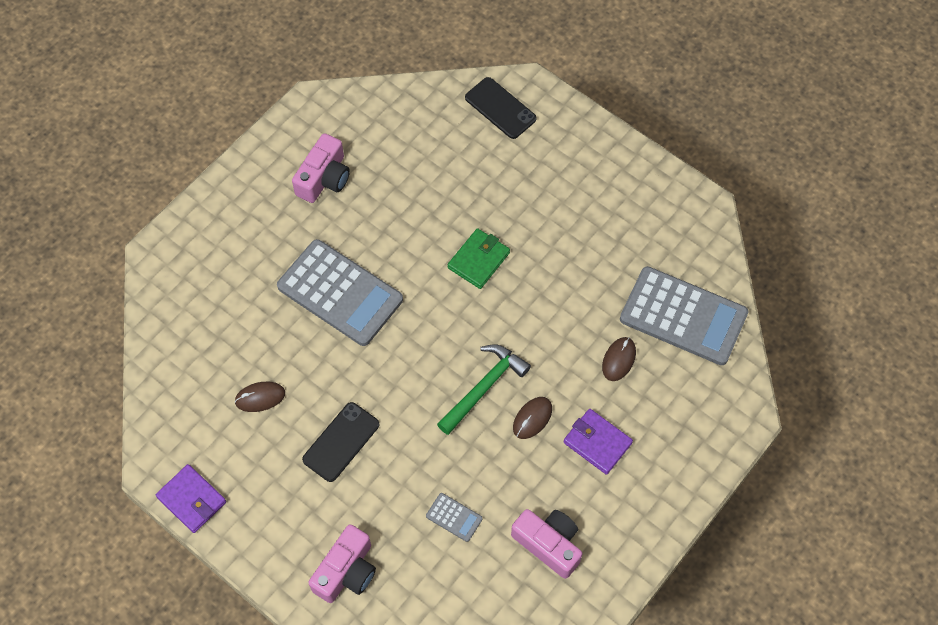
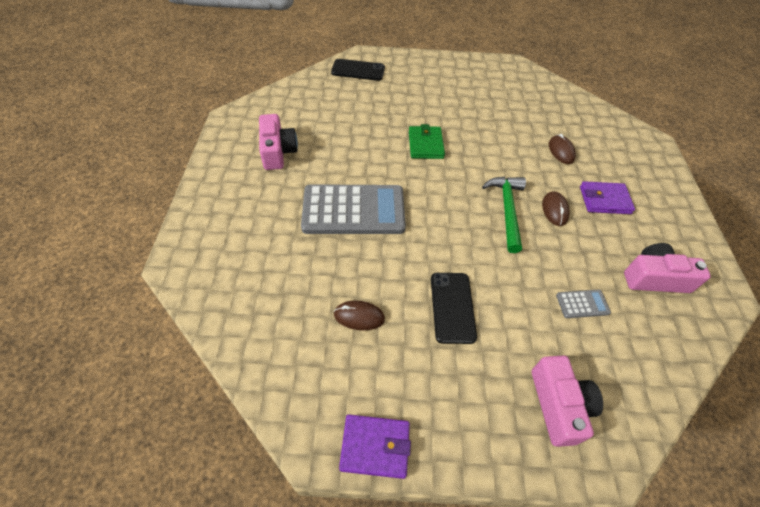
camera: 40 degrees left, 10 degrees down
brown mouse [234,382,285,412] -> brown mouse turned 60 degrees clockwise [333,300,385,330]
grey calculator [620,266,749,365] -> none

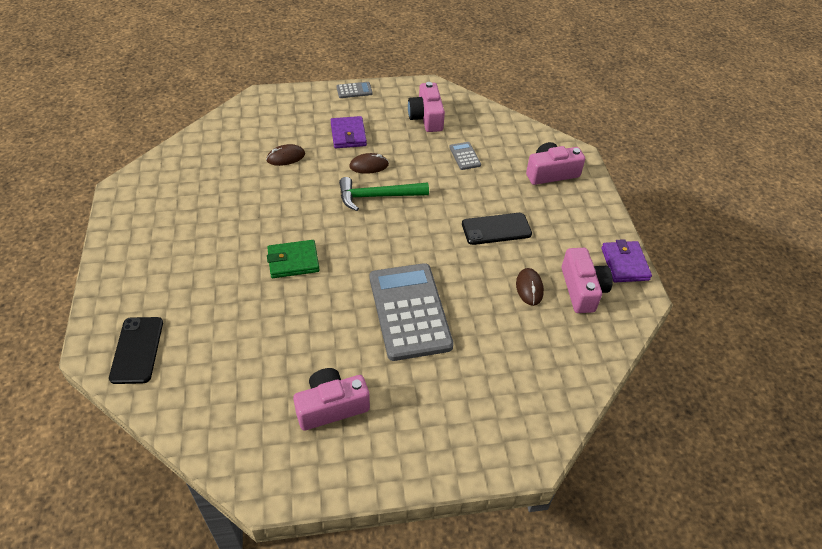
camera: 100 degrees left, 5 degrees down
none -> grey calculator [336,82,373,98]
none -> pink camera [562,248,613,313]

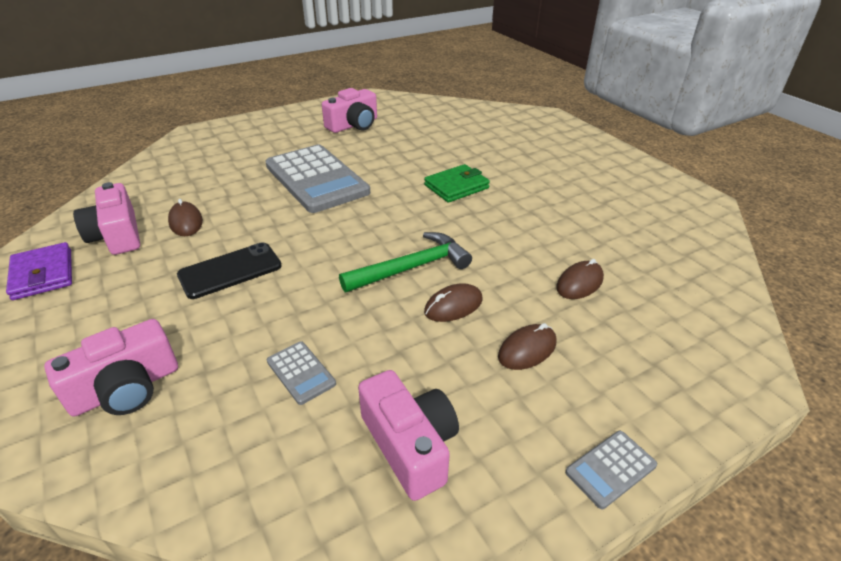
camera: 160 degrees right, 10 degrees down
black phone [109,317,163,384] -> none
purple wallet [331,116,367,148] -> brown mouse [498,323,557,370]

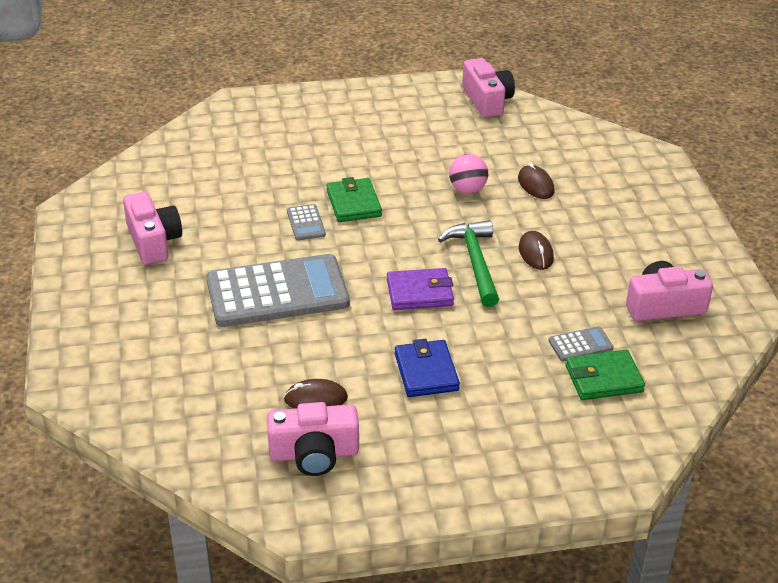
camera: 70 degrees left, 0 degrees up
purple wallet [6,242,72,300] -> purple wallet moved to [387,268,454,310]
pink camera [44,319,178,416] -> pink camera moved to [462,58,515,118]
black phone [177,242,282,299] -> blue wallet [395,339,460,397]
brown mouse [498,323,557,370] -> none
grey calculator [565,431,657,509] -> grey calculator moved to [287,204,326,240]
none -> pink ball [449,154,488,194]
none -> green wallet [565,350,645,400]

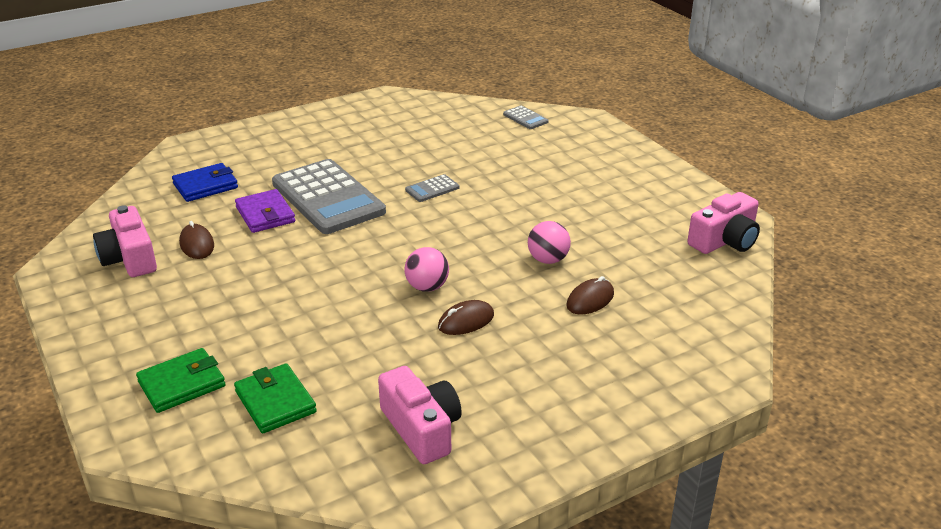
camera: 70 degrees right, 5 degrees down
pink camera [123,192,182,264] -> none
green wallet [327,177,382,222] -> green wallet moved to [136,348,225,413]
purple wallet [387,268,454,310] -> purple wallet moved to [235,189,295,233]
blue wallet [395,339,460,397] -> blue wallet moved to [172,163,238,202]
green hammer [438,220,499,307] -> pink ball [404,247,449,292]
grey calculator [548,326,614,361] -> grey calculator moved to [503,105,549,129]

